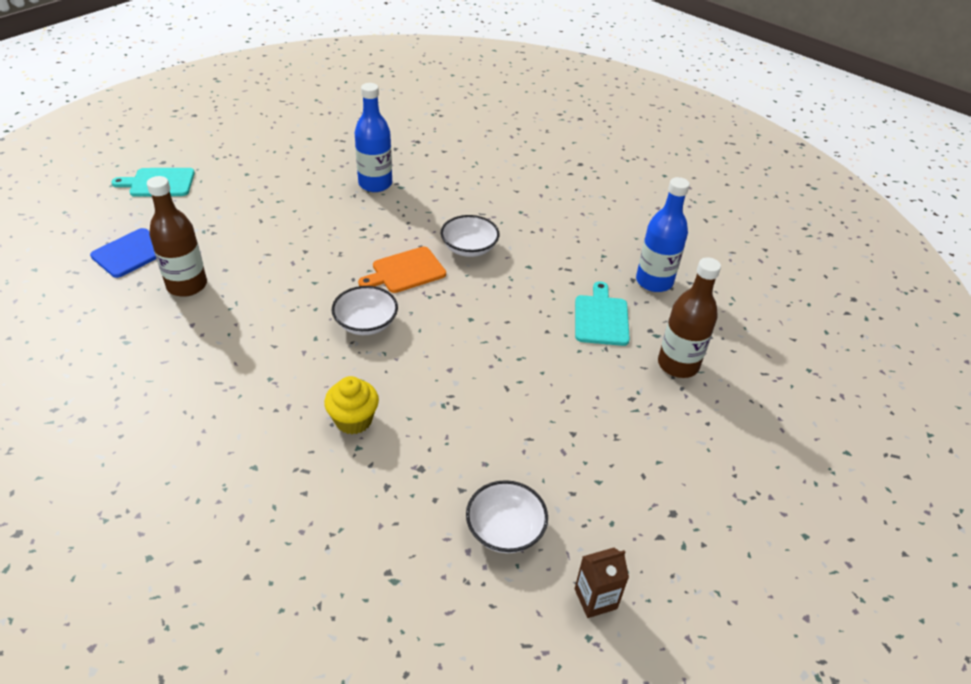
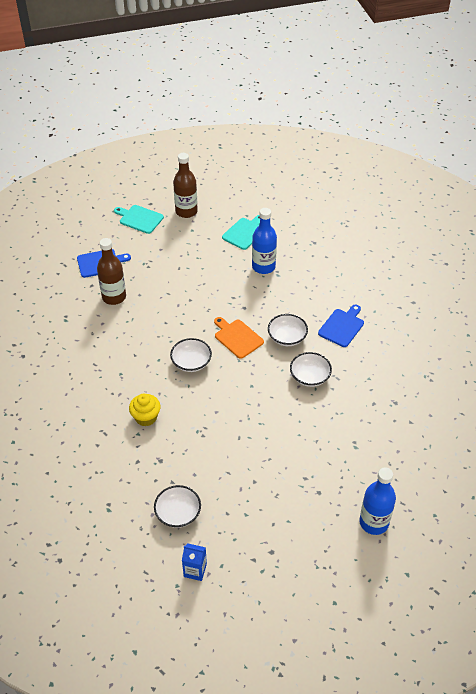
camera: 35 degrees right, 5 degrees up
orange cutting board [358,246,446,293] -> orange cutting board turned 45 degrees clockwise [214,317,264,359]
turquoise cutting board [575,281,630,346] -> turquoise cutting board moved to [222,215,260,250]
brown carton [575,548,629,618] -> blue carton [182,543,207,581]
blue bottle [636,177,690,292] -> blue bottle moved to [359,467,396,535]
brown bottle [658,257,721,378] -> brown bottle moved to [173,153,198,218]
none -> white bowl [290,352,332,387]
none -> blue cutting board [318,305,364,347]

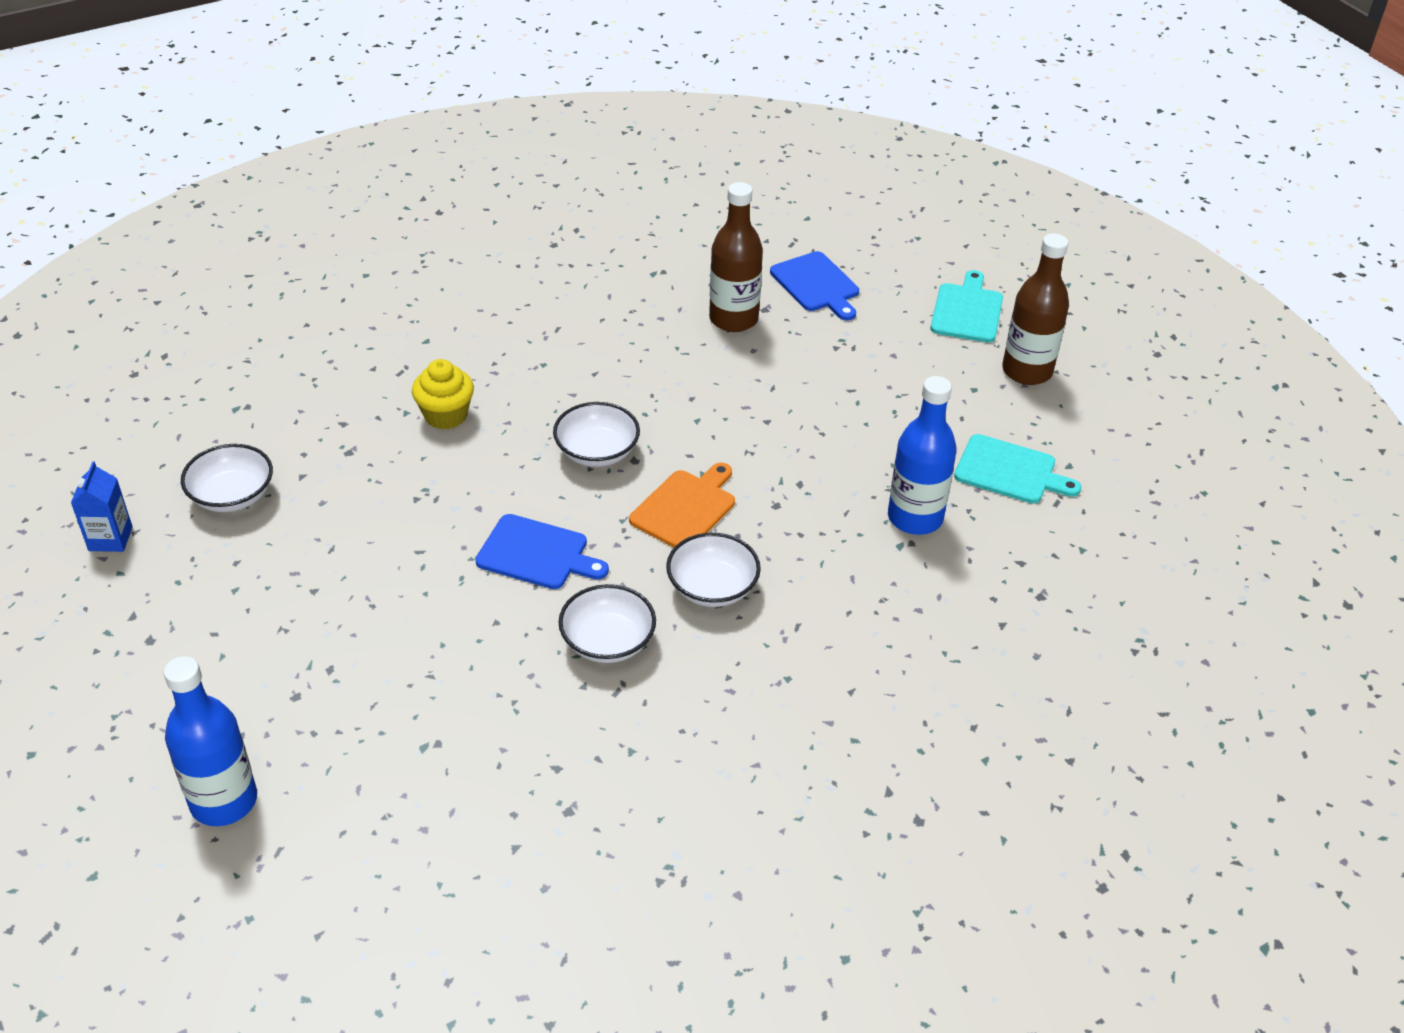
camera: 75 degrees right, 5 degrees down
blue cutting board [318,305,364,347] -> blue cutting board moved to [475,514,609,589]

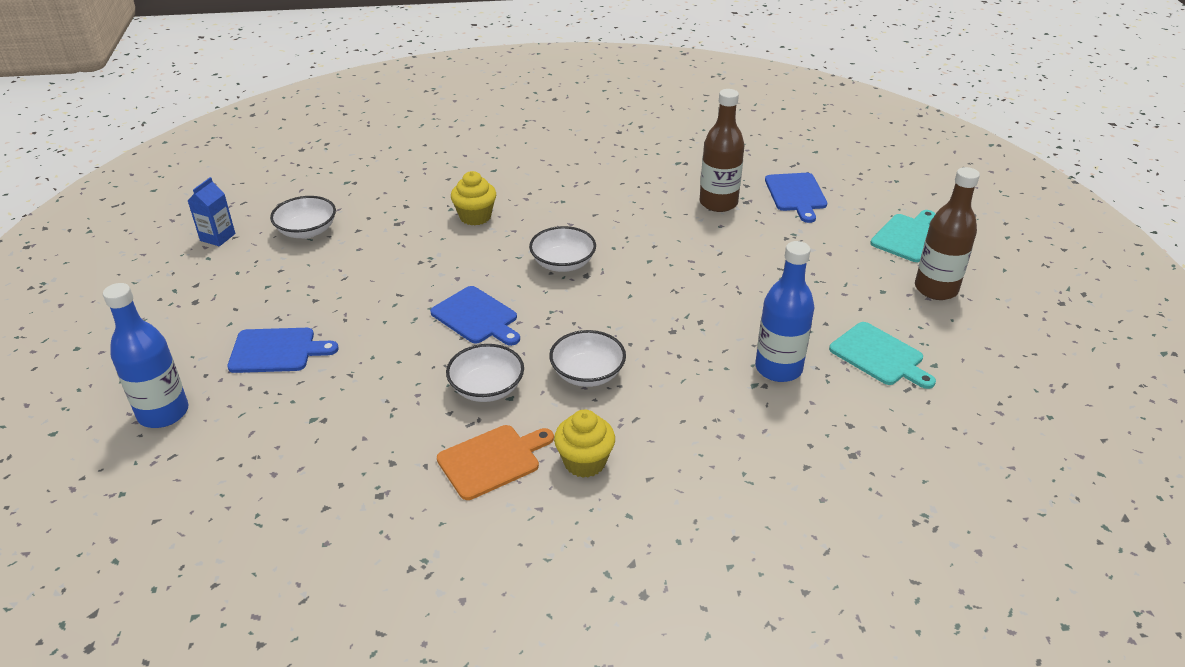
camera: 25 degrees right, 5 degrees down
orange cutting board [629,463,735,548] -> orange cutting board moved to [437,425,554,500]
none -> blue cutting board [227,328,339,373]
none -> yellow cupcake [554,410,615,478]

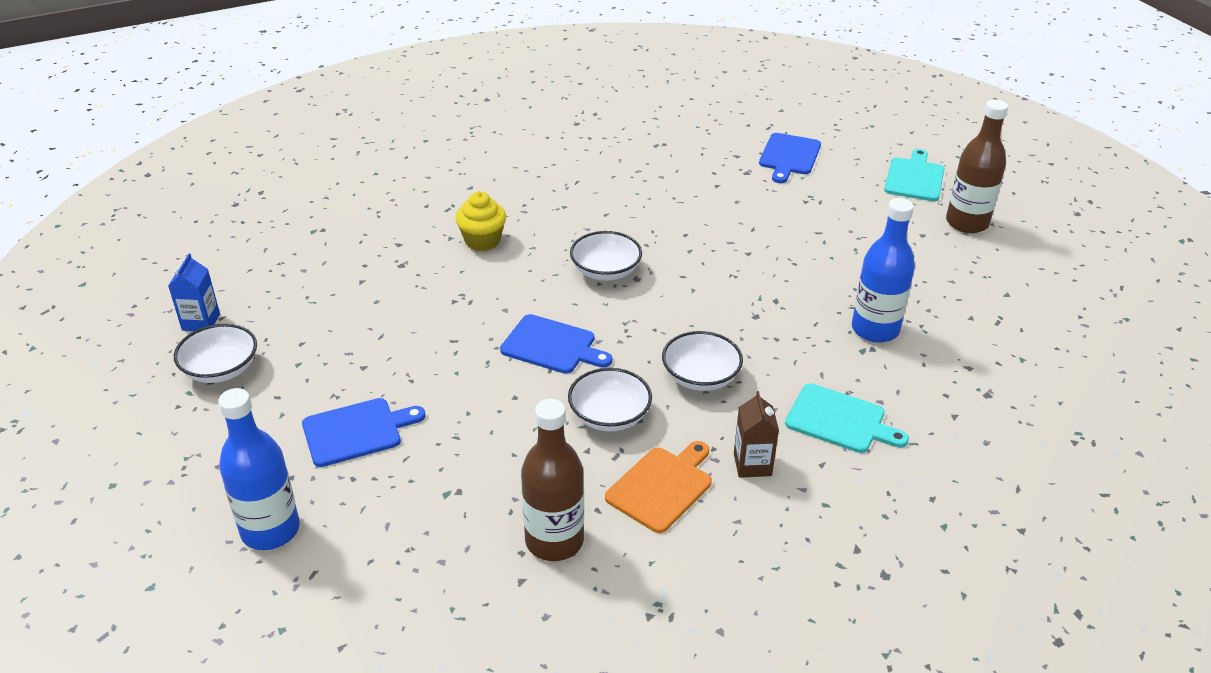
camera: 20 degrees left, 0 degrees up
white bowl [270,196,336,239] -> white bowl moved to [174,324,257,383]
yellow cupcake [554,410,615,478] -> brown carton [734,391,779,478]
brown bottle [700,89,744,212] -> brown bottle moved to [521,399,584,561]
blue cutting board [765,173,827,223] -> blue cutting board turned 45 degrees clockwise [759,133,821,183]
turquoise cutting board [829,322,936,389] -> turquoise cutting board moved to [785,383,909,453]

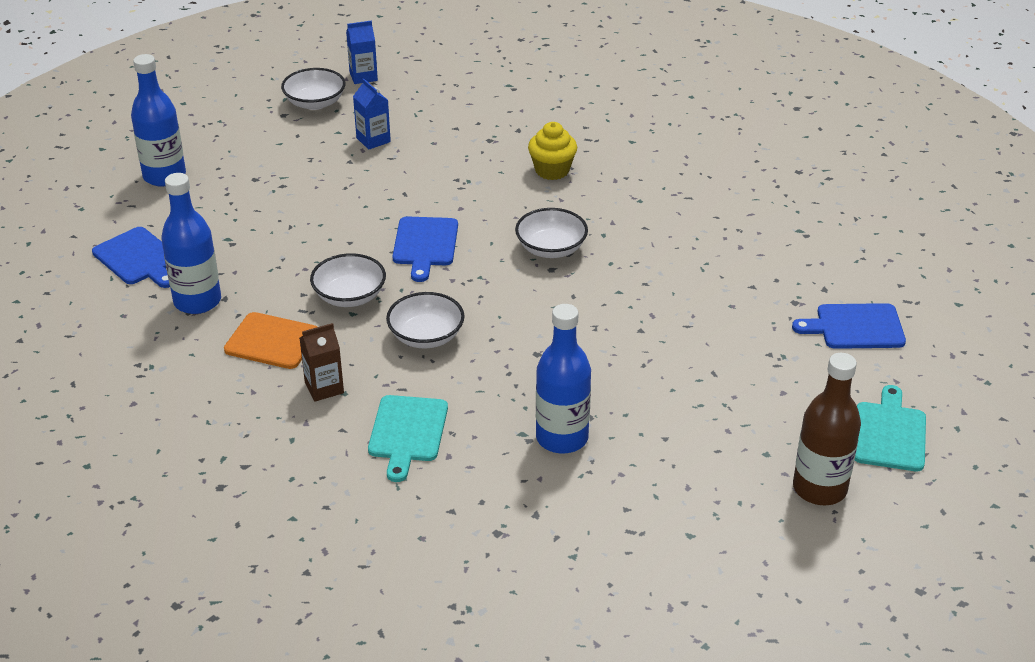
camera: 70 degrees right, 0 degrees up
blue cutting board [302,398,426,467] -> blue cutting board moved to [92,227,170,288]
brown bottle [521,399,584,561] -> blue bottle [161,173,221,314]
turquoise cutting board [884,149,944,201] -> turquoise cutting board turned 75 degrees counterclockwise [855,385,926,471]
none -> blue carton [353,79,391,150]

